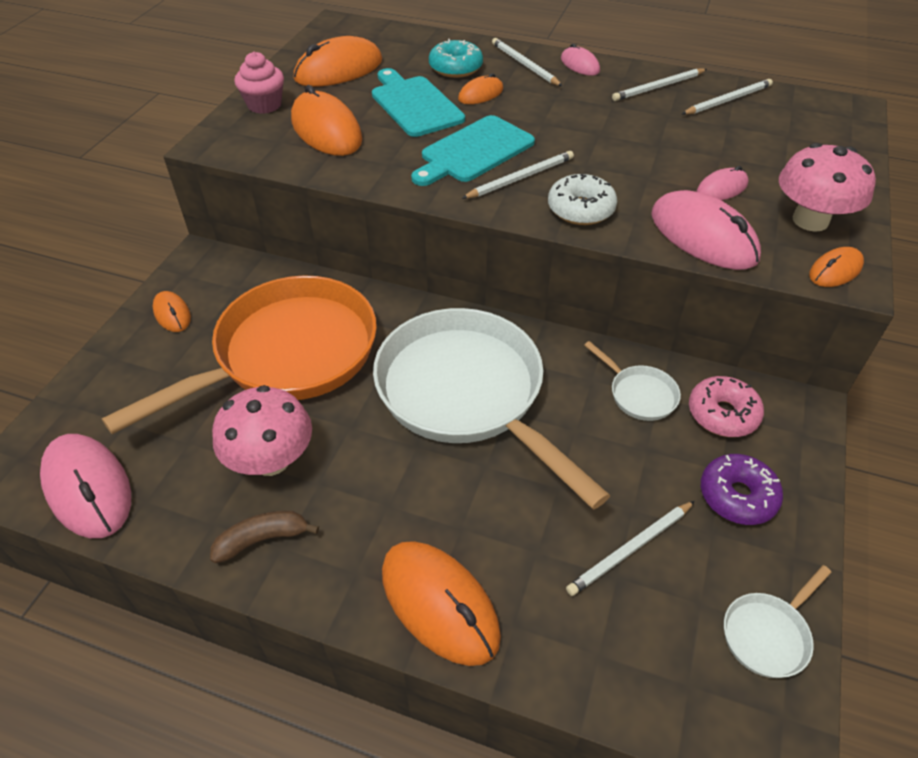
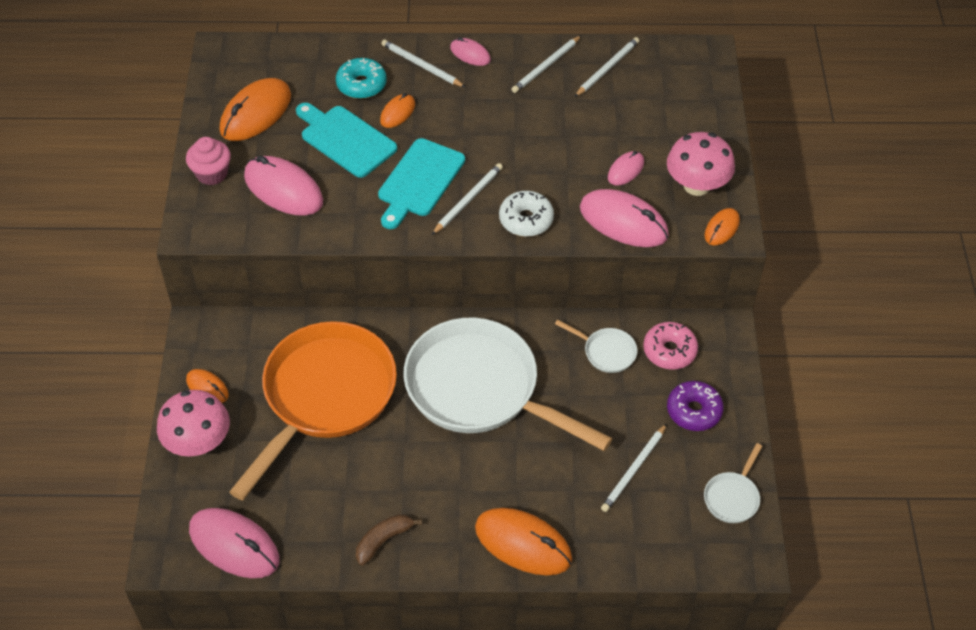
camera: 20 degrees left, 5 degrees up
pink mushroom [212,385,312,476] -> pink mushroom moved to [157,390,230,457]
orange mouse [291,85,362,156] -> pink mouse [244,156,323,216]

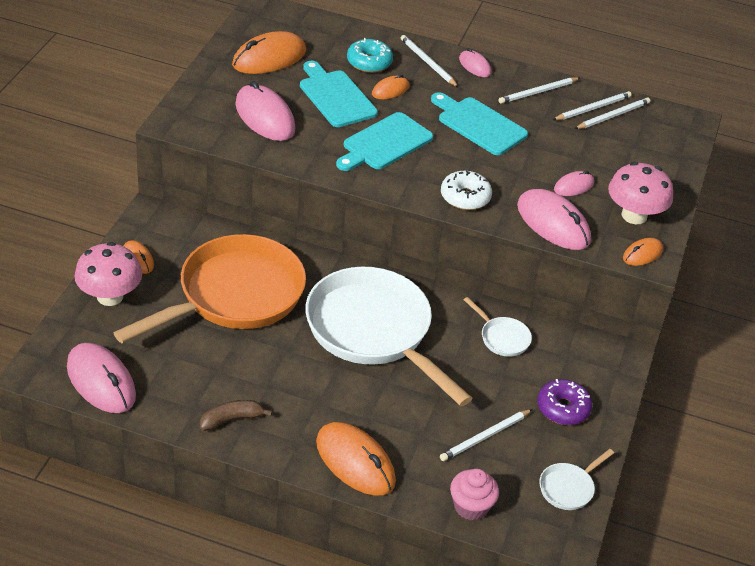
camera: 15 degrees right, 10 degrees down
pink cupcake [186,137,231,185] -> pink cupcake moved to [450,469,499,521]
white pencil [432,163,503,235] -> white pencil moved to [575,97,650,129]
pink donut [643,322,698,370] -> none
none -> turquoise cutting board [431,92,528,155]

